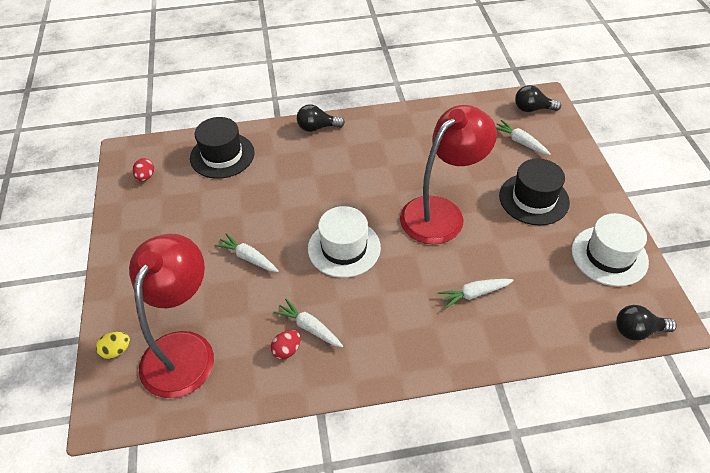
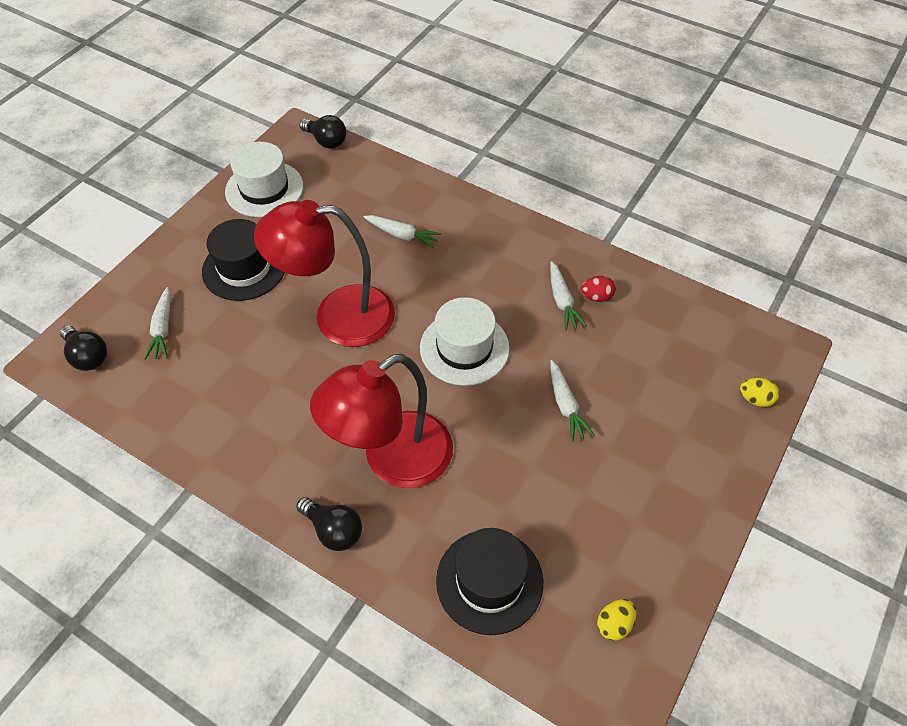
camera: 140 degrees left, 5 degrees up
red lamp [129,233,214,398] -> red lamp moved to [310,354,453,488]
red egg [133,158,154,181] -> yellow egg [597,599,636,641]

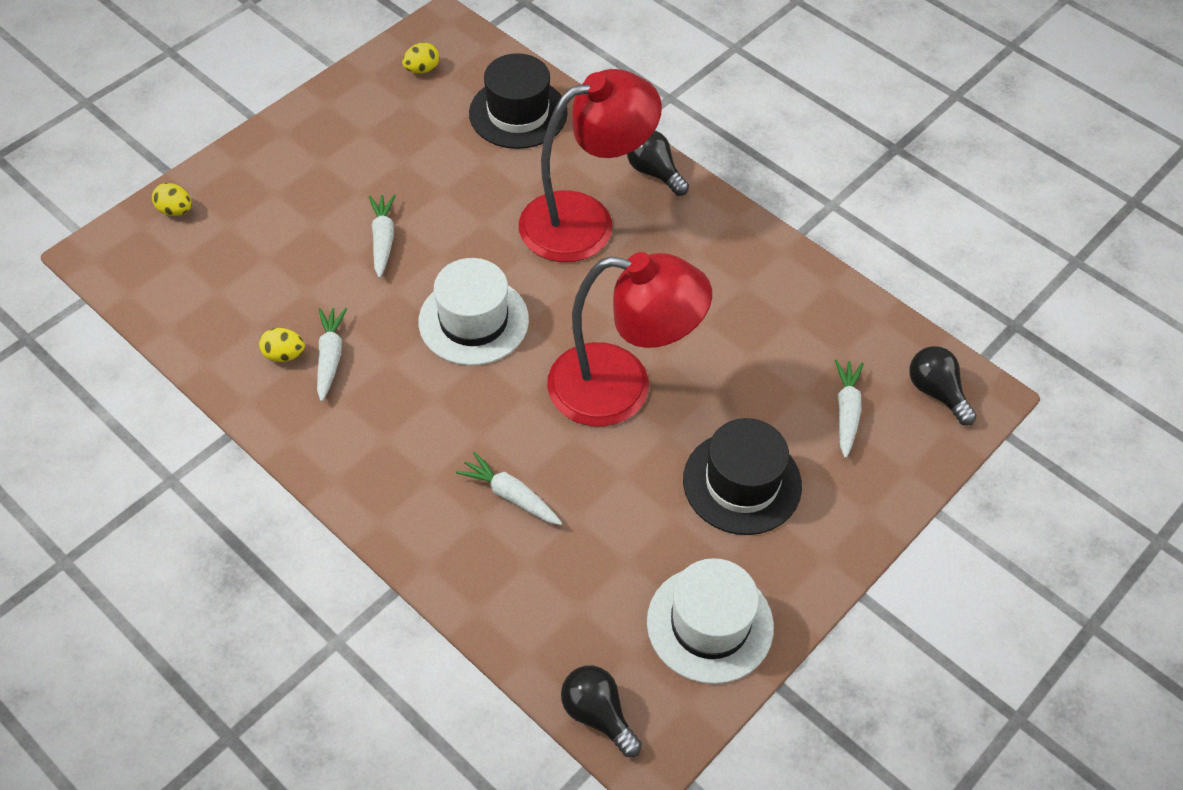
camera: 170 degrees left, 0 degrees up
red egg [581,276,616,302] -> yellow egg [259,328,305,362]

